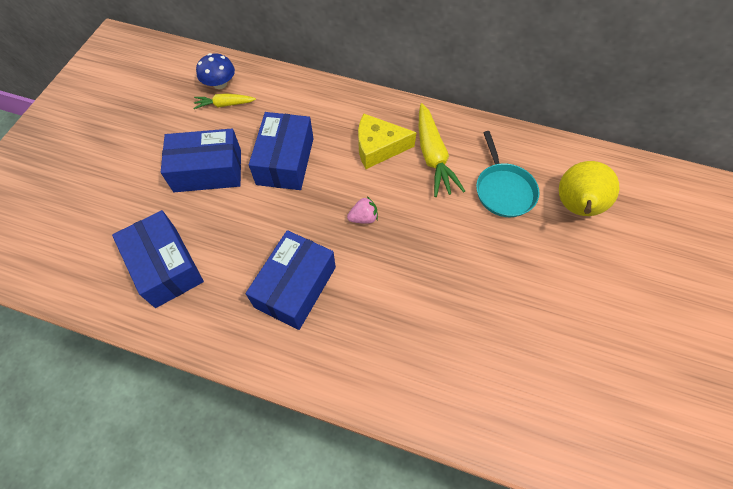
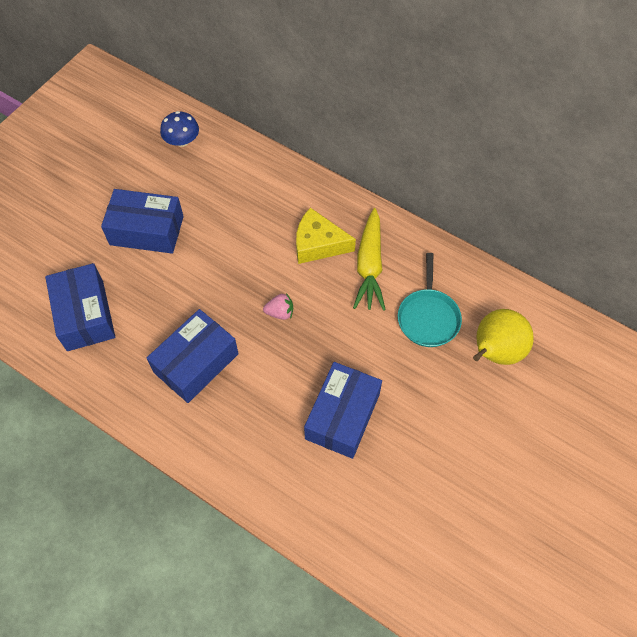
camera: 15 degrees right, 0 degrees up
yellow carrot [193,93,256,109] -> none
blue box [249,112,314,190] -> blue box moved to [304,362,382,459]

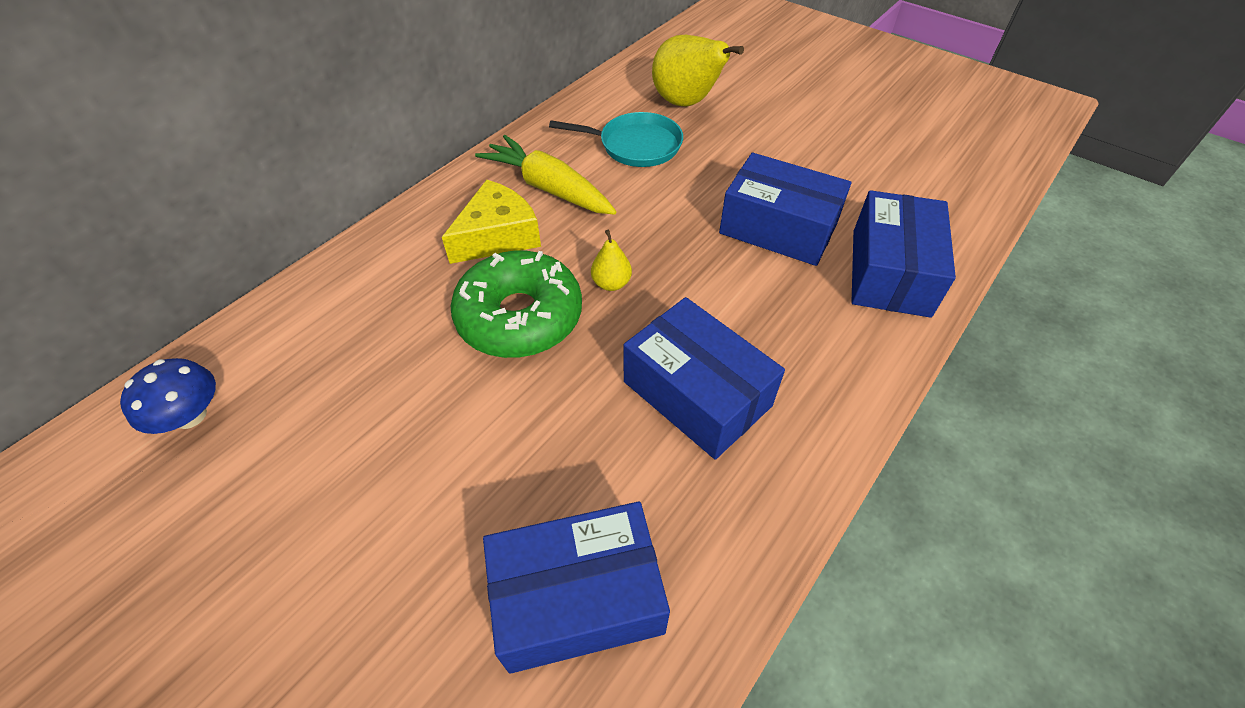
camera: 85 degrees left, 10 degrees down
blue box [101,189,184,254] -> blue box moved to [851,190,956,318]
pink strawberry [263,293,293,320] -> yellow pear [591,230,632,291]
yellow cheese [296,208,356,264] -> yellow cheese turned 150 degrees counterclockwise [442,180,541,264]
yellow carrot [353,208,386,311] -> yellow carrot turned 150 degrees counterclockwise [475,135,616,215]
none -> green donut [451,251,582,358]

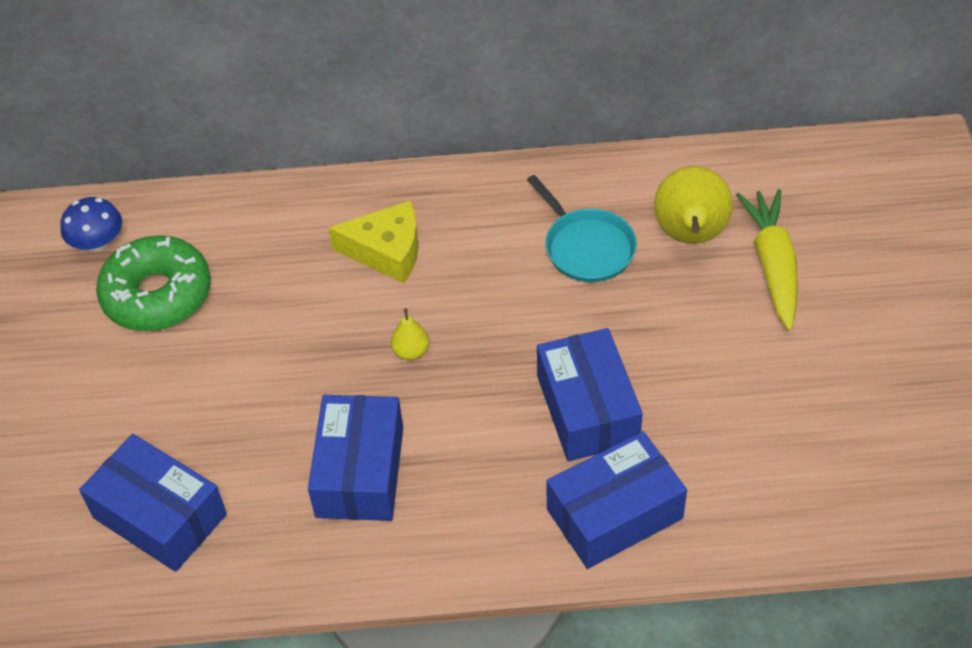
camera: 50 degrees right, 0 degrees up
green donut [451,251,582,358] -> green donut moved to [96,235,211,331]
yellow carrot [475,135,616,215] -> yellow carrot moved to [736,189,798,330]

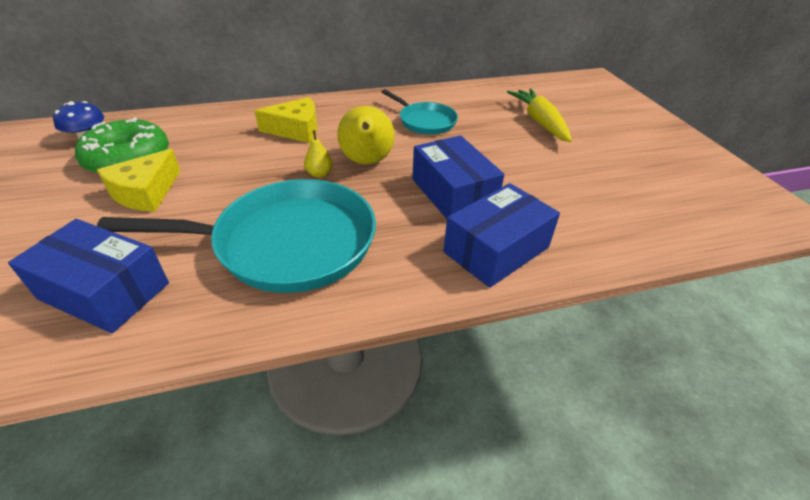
camera: 15 degrees left, 10 degrees down
blue box [308,395,403,521] -> turquoise pan [97,179,376,293]
yellow pear [654,166,732,244] -> yellow pear moved to [337,106,395,164]
none -> yellow cheese [97,149,180,212]

